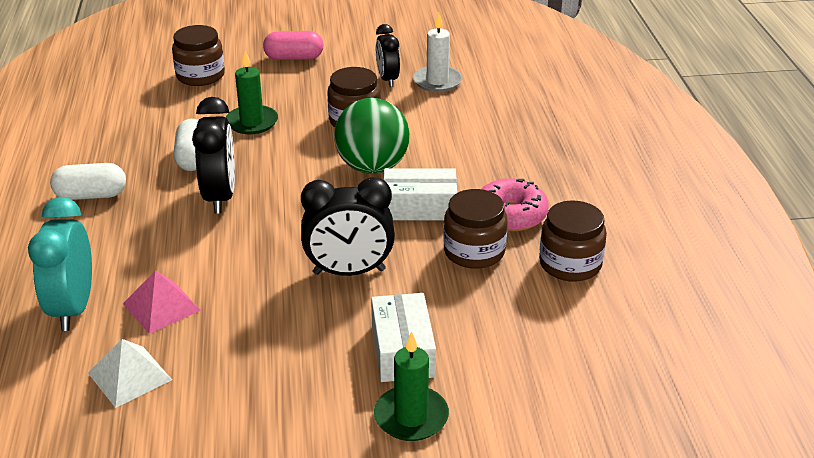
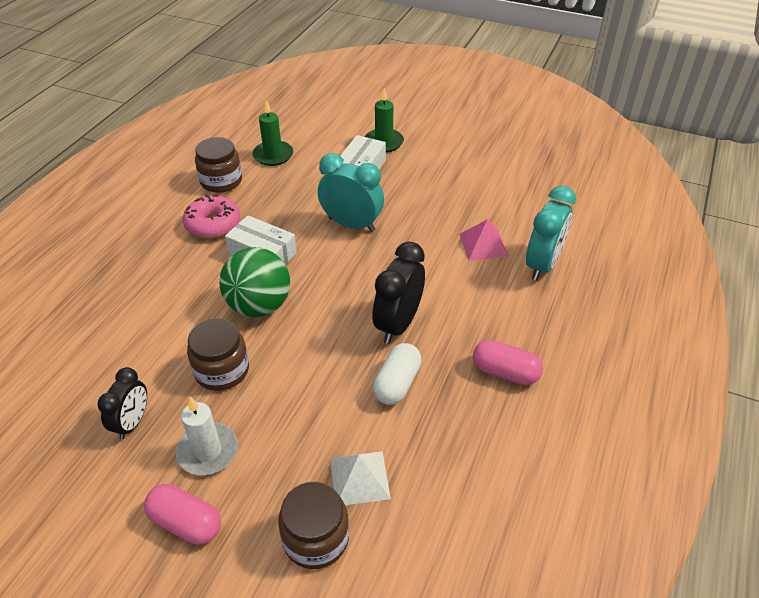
camera: 150 degrees left, 10 degrees up
white capsule [50,163,126,200] -> pink capsule [473,340,543,385]
white pyramid [88,339,172,408] -> white pyramid moved to [330,451,391,505]
green candle [226,51,278,134] -> green candle moved to [252,100,293,166]
black clock [301,177,395,276] -> turquoise clock [318,153,384,232]
white candle [413,13,462,92] -> white candle moved to [176,397,238,475]
brown jar [443,189,508,269] -> none

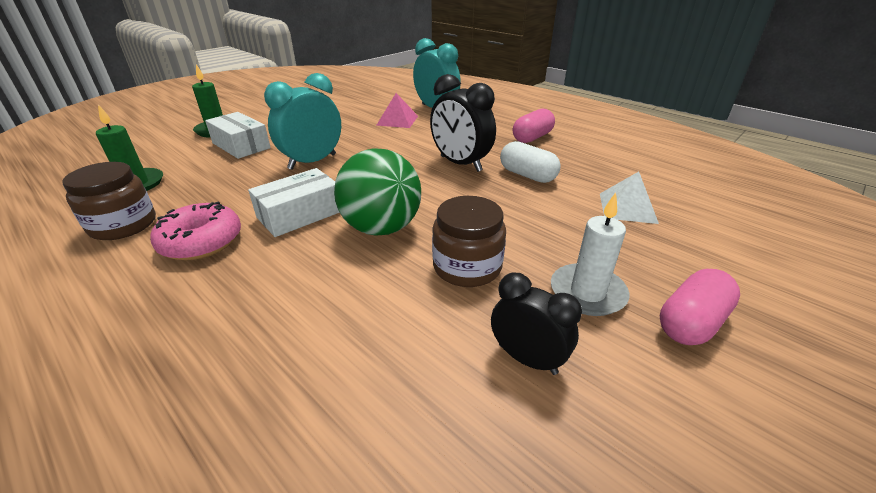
camera: 70 degrees left, 10 degrees down
brown jar [278,482,349,569] -> none

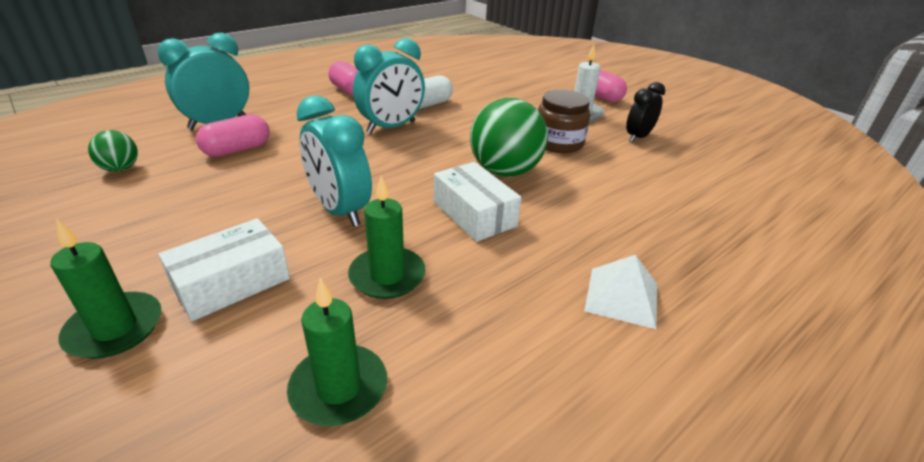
camera: 85 degrees left, 0 degrees up
brown jar [62,162,156,240] -> none
pink donut [150,201,241,261] -> none
pink pyramid [376,93,418,128] -> pink capsule [196,114,270,157]
black clock [430,74,496,172] -> turquoise clock [353,38,425,133]
white pyramid [600,172,659,224] -> white pyramid moved to [584,255,657,329]
none -> green ball [88,130,138,172]
none -> green candle [348,176,426,299]

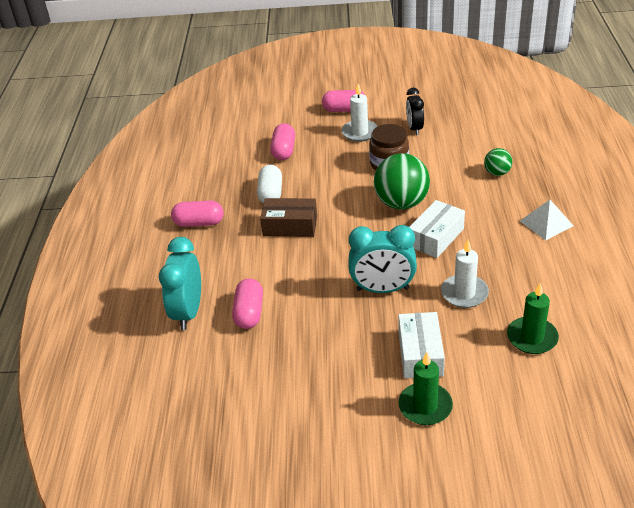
camera: 45 degrees left, 5 degrees up
green ball [88,130,138,172] -> green ball moved to [484,148,512,176]
green candle [348,176,426,299] -> white candle [441,240,489,308]
turquoise clock [353,38,425,133] -> brown box [260,198,317,237]
white box [434,162,521,242] -> white box turned 60 degrees counterclockwise [410,200,465,258]
none -> pink capsule [270,123,295,160]

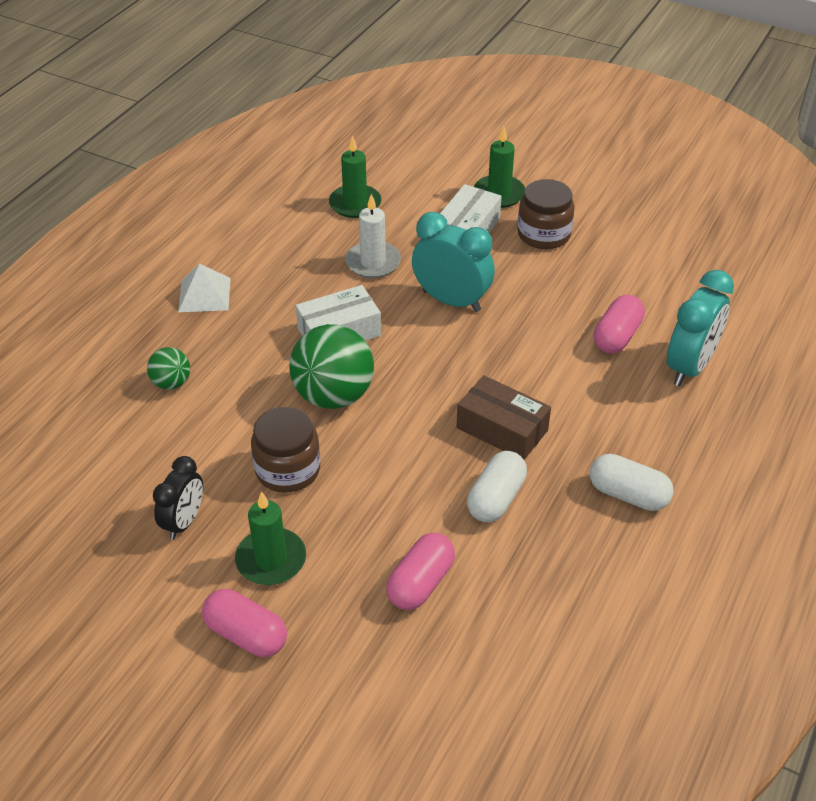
camera: 155 degrees left, 5 degrees up
pink capsule [171,200,224,227] -> white capsule [590,454,674,511]
white candle [341,84,378,142] -> green candle [235,491,306,585]
none -> brown jar [517,179,575,249]

